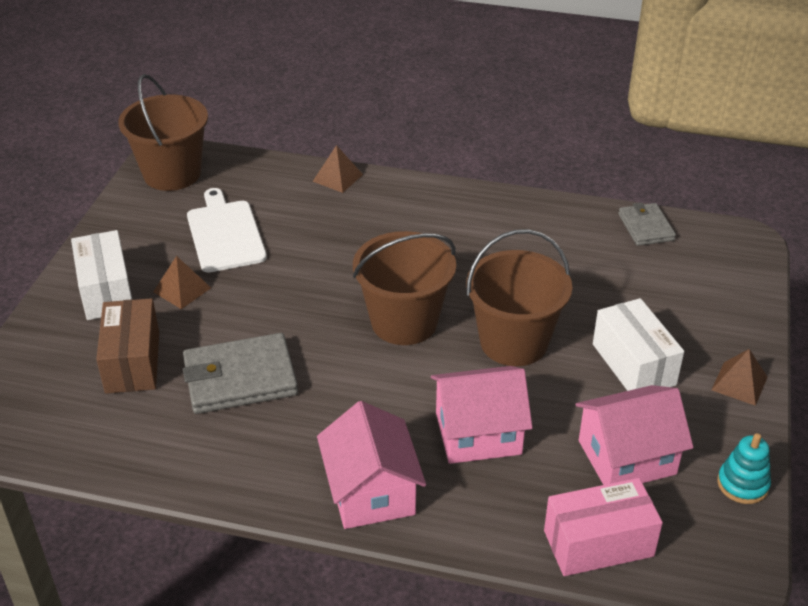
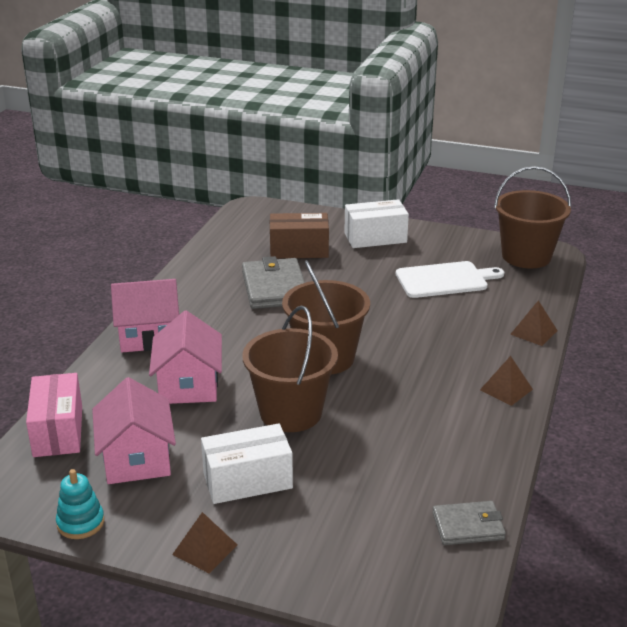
camera: 95 degrees right, 10 degrees down
brown pyramid [153,256,211,309] -> brown pyramid moved to [480,356,533,406]

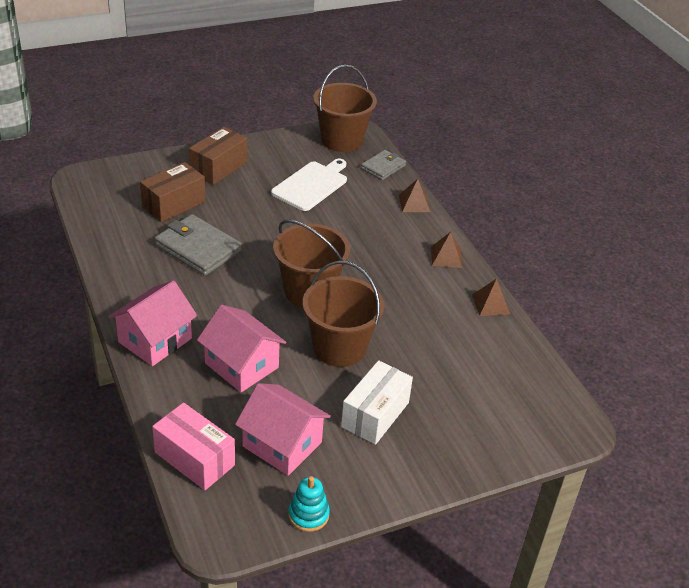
camera: 45 degrees left, 10 degrees up
brown pyramid [172,512,237,573] -> brown pyramid moved to [472,279,510,316]
white box [344,199,409,248] -> brown box [189,127,247,185]
grey wallet [432,501,506,545] -> grey wallet moved to [361,150,406,180]

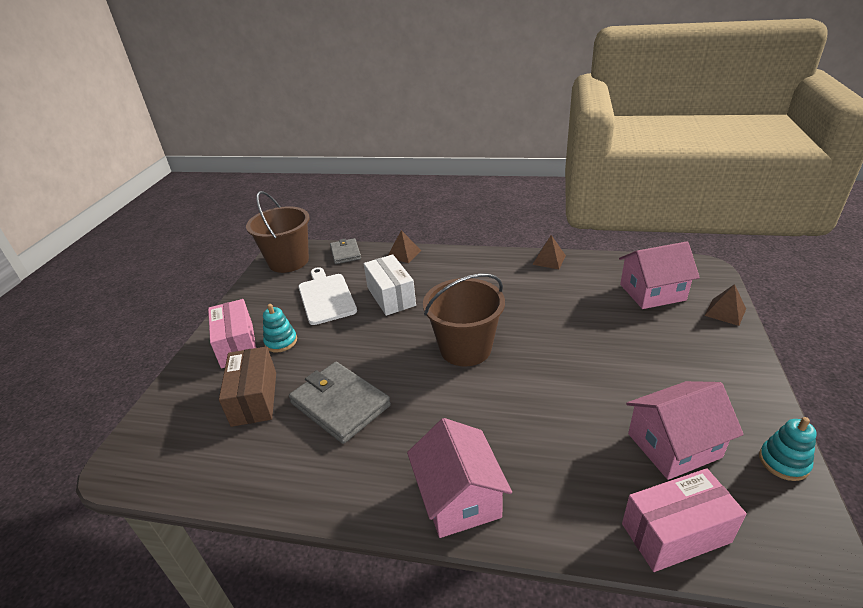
camera: 50 degrees left, 5 degrees down
grey wallet [154,214,242,276] -> grey wallet turned 60 degrees clockwise [289,362,391,444]
brown box [189,127,247,185] -> pink box [208,299,256,368]
pink house [197,305,286,393] -> pink house moved to [619,242,700,309]
brown bucket [303,261,384,367] -> none
white box [341,360,413,445] -> white box moved to [364,254,416,316]
brown pyramid [431,232,462,268] -> brown pyramid moved to [704,284,746,326]
none -> turquoise stacking toy [263,304,297,352]

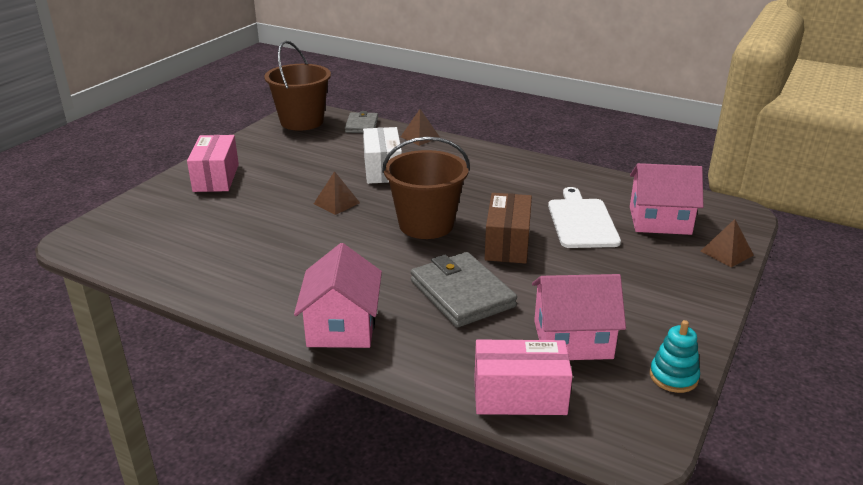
camera: 15 degrees right, 5 degrees down
brown box [219,346,276,427] -> brown box moved to [485,193,532,264]
turquoise stacking toy [263,304,297,352] -> none
grey wallet [289,362,391,444] -> grey wallet moved to [411,252,517,328]
white cutting board [298,267,357,325] -> white cutting board moved to [548,187,621,248]
brown pyramid [532,235,566,269] -> brown pyramid moved to [314,171,360,215]

